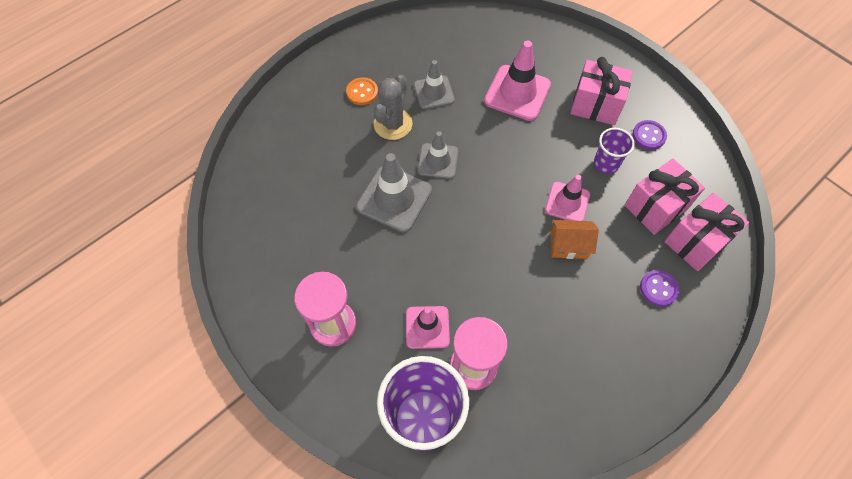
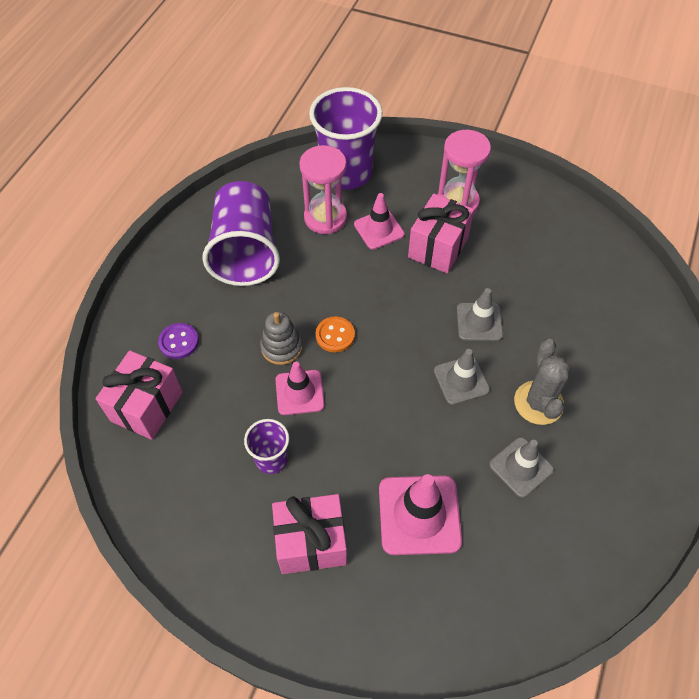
camera: 155 degrees right, 5 degrees down
orange button [346,77,378,105] -> orange button moved to [316,316,355,353]
grey traffic cone [356,153,432,232] -> grey traffic cone [457,288,503,341], size x0.64
orange house [550,220,599,259] -> grey stacking toy [260,312,303,365]
pink gift [624,159,705,235] -> pink gift moved to [408,193,474,274]
purple button [633,120,667,150] -> none
none -> purple cup [202,181,280,286]

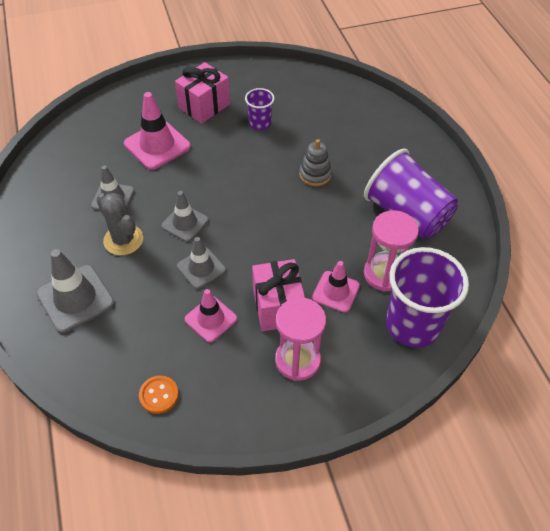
camera: 140 degrees right, 5 degrees down
pink gift [96,350,183,440] -> none
purple button [158,323,199,359] -> none
pink traffic cone [275,362,324,415] -> pink traffic cone moved to [184,289,237,342]
orange button [316,316,355,353] -> orange button moved to [139,375,179,414]
none -> grey traffic cone [36,249,115,333]

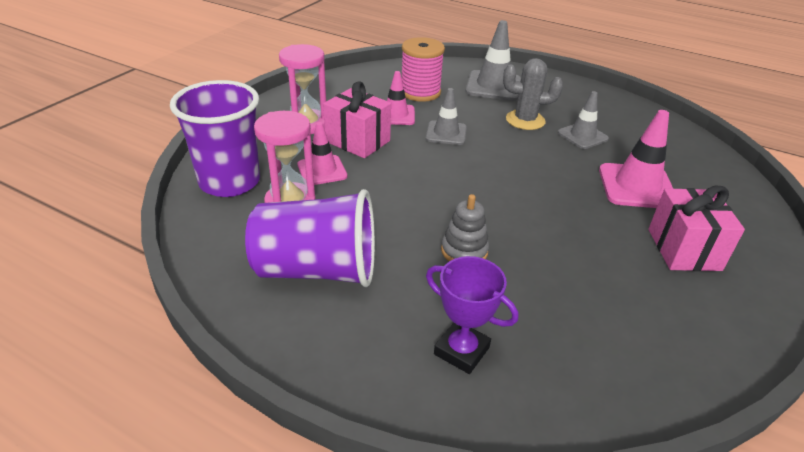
camera: 135 degrees right, 15 degrees down
orange button [139,375,179,414] -> none
grey traffic cone [161,191,209,242] -> none
purple cup [245,88,275,130] -> none
none -> pink spool [402,37,445,102]
none -> purple trophy [426,256,518,374]

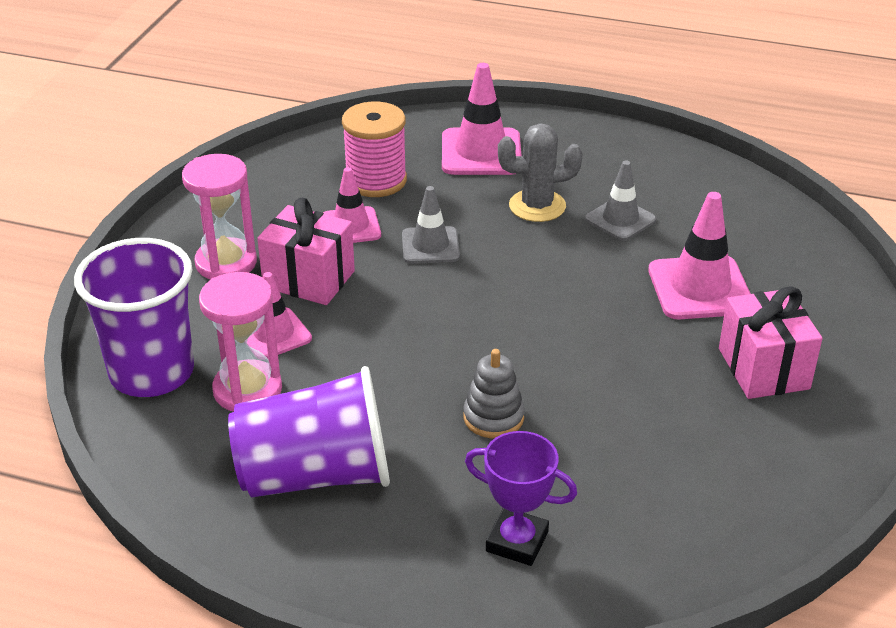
camera: 10 degrees left, 0 degrees up
grey traffic cone [466,20,521,101] -> pink traffic cone [442,63,521,175]

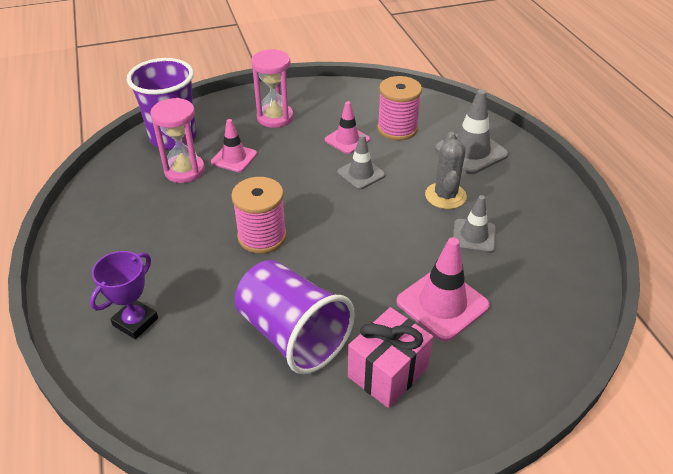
camera: 55 degrees right, 5 degrees up
purple cup [228,366,390,497] -> purple cup moved to [235,260,355,374]
pink gift [257,198,355,305] -> none
pink traffic cone [442,63,521,175] -> grey traffic cone [435,89,509,174]
grey stacking toy [463,349,525,438] -> none
purple trophy [465,431,577,566] -> purple trophy turned 45 degrees clockwise [90,251,158,339]
grey cactus [498,123,583,222] -> grey cactus turned 45 degrees clockwise [425,132,467,209]
none -> pink spool [231,177,287,254]

